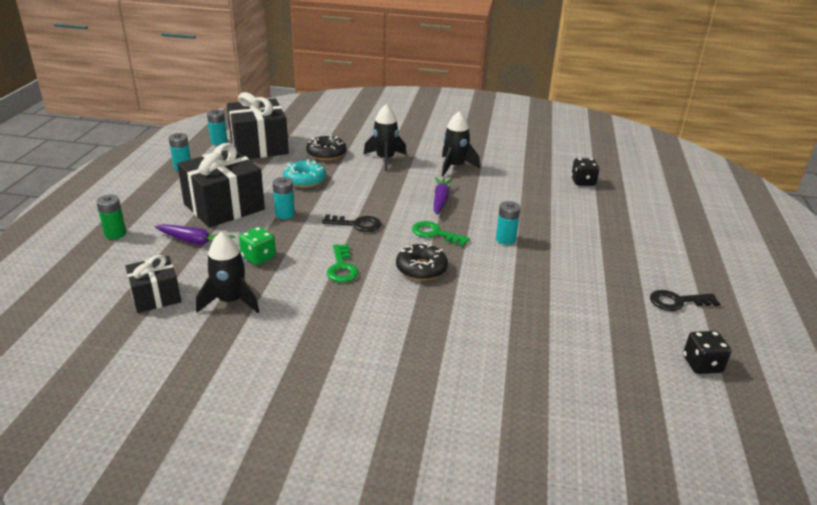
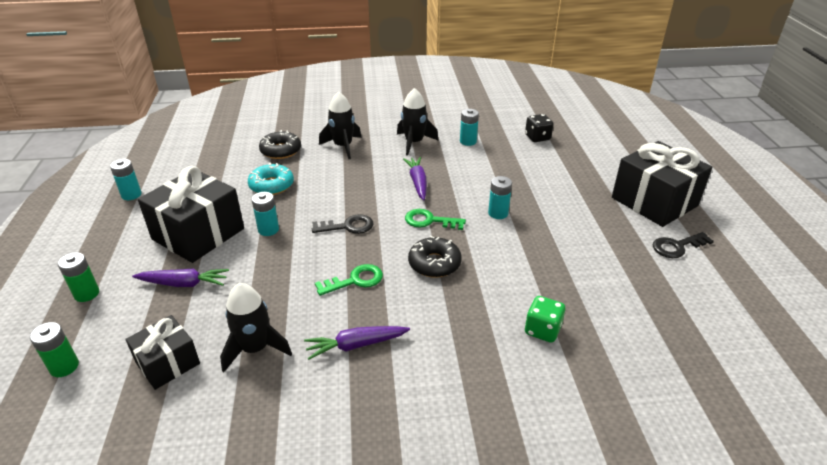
camera: 15 degrees left, 5 degrees up
turquoise battery [207,109,227,145] -> turquoise battery moved to [460,109,479,146]
black gift [227,92,289,159] -> black gift moved to [612,141,712,227]
green dice [239,227,276,265] -> green dice moved to [525,296,565,343]
green key [327,244,359,282] -> green key turned 90 degrees counterclockwise [315,264,383,296]
black dice [683,331,731,374] -> none
none -> green battery [30,322,79,377]
none -> purple carrot [304,326,410,360]

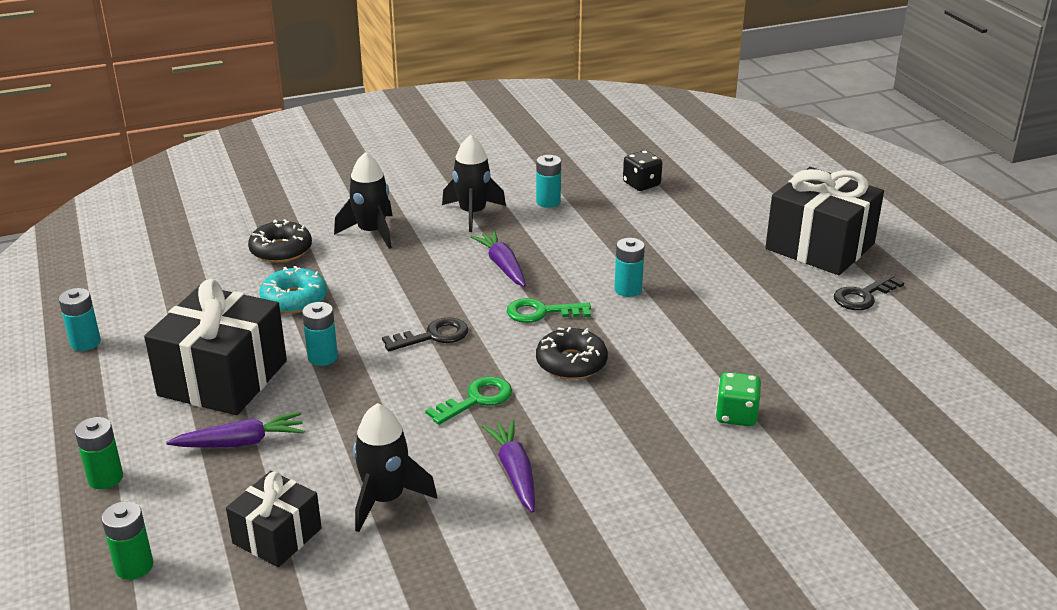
camera: 15 degrees left, 5 degrees down
purple carrot [304,326,410,360] -> purple carrot turned 105 degrees clockwise [482,420,535,513]

